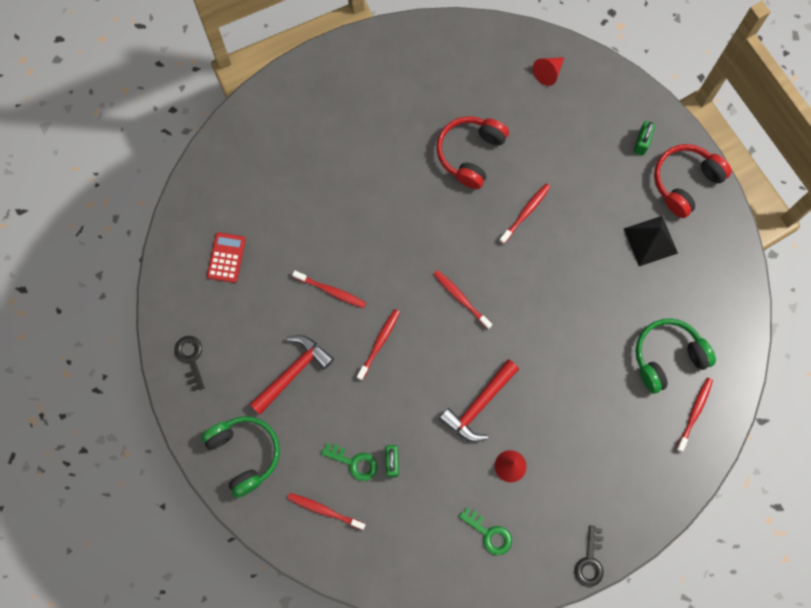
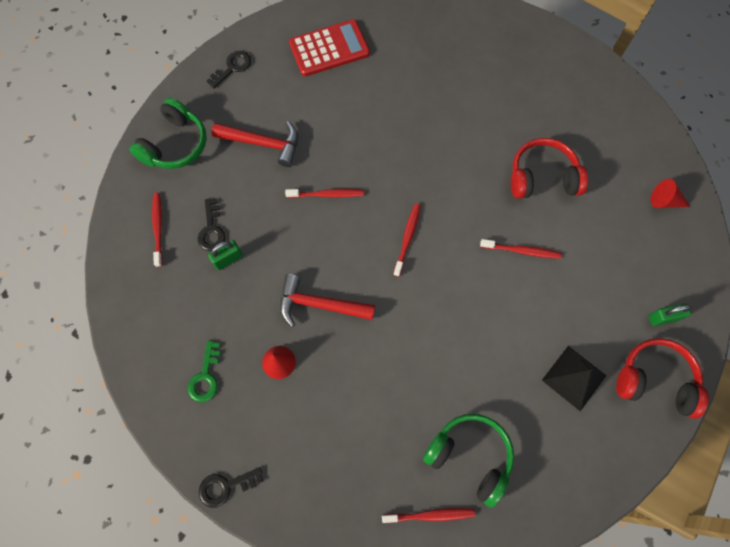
camera: 60 degrees right, 5 degrees down
red calculator [207,232,246,283] -> red calculator [289,19,370,76], size x1.63
red toothbrush [292,271,366,308] -> none
green key [321,443,378,481] -> black key [198,199,225,251]

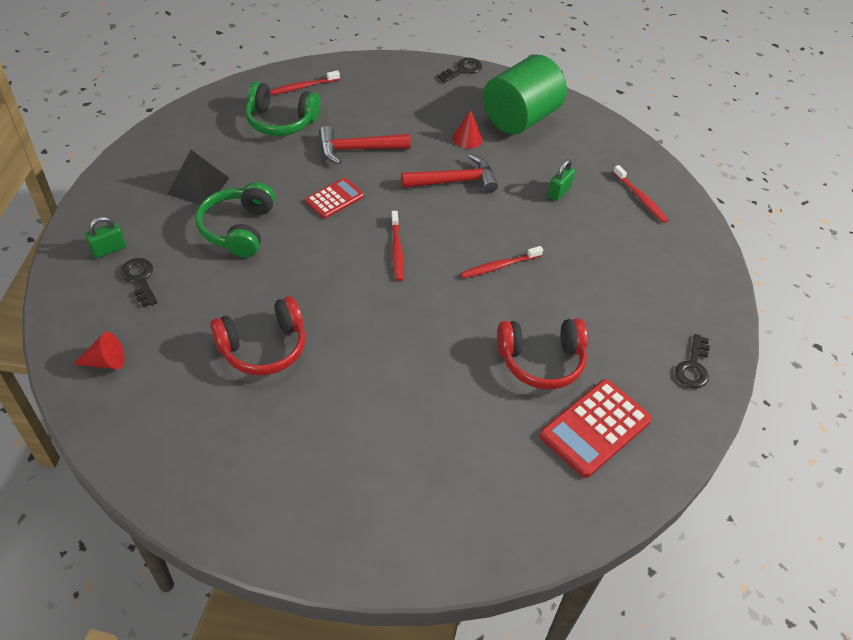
camera: 155 degrees right, 20 degrees down
green headphones [130,98,207,169] -> green headphones moved to [196,182,275,258]
green key [188,340,221,402] -> green cylinder [483,55,567,135]
black key [198,199,225,251] -> black key moved to [120,258,157,307]
red hammer [211,121,298,167] -> red hammer moved to [319,126,411,165]
red toothbrush [480,239,562,259] -> none
red headphones [616,338,709,419] -> red headphones moved to [497,319,588,390]
none -> red calculator [305,178,364,219]

